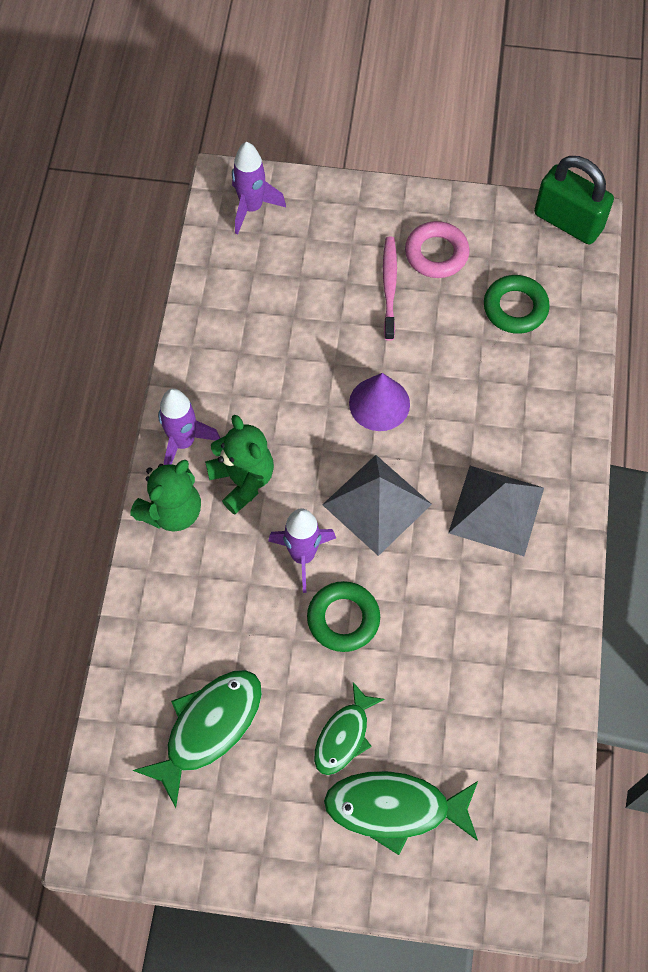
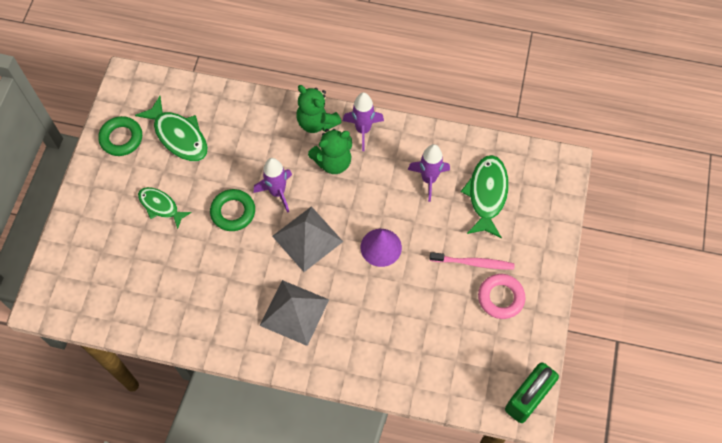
camera: 95 degrees right, 0 degrees up
purple rocket [232,142,286,234] -> purple rocket moved to [408,144,450,202]
green fish [324,771,478,855] -> green fish moved to [461,155,509,238]
green ring [484,275,550,334] -> green ring moved to [98,116,142,156]

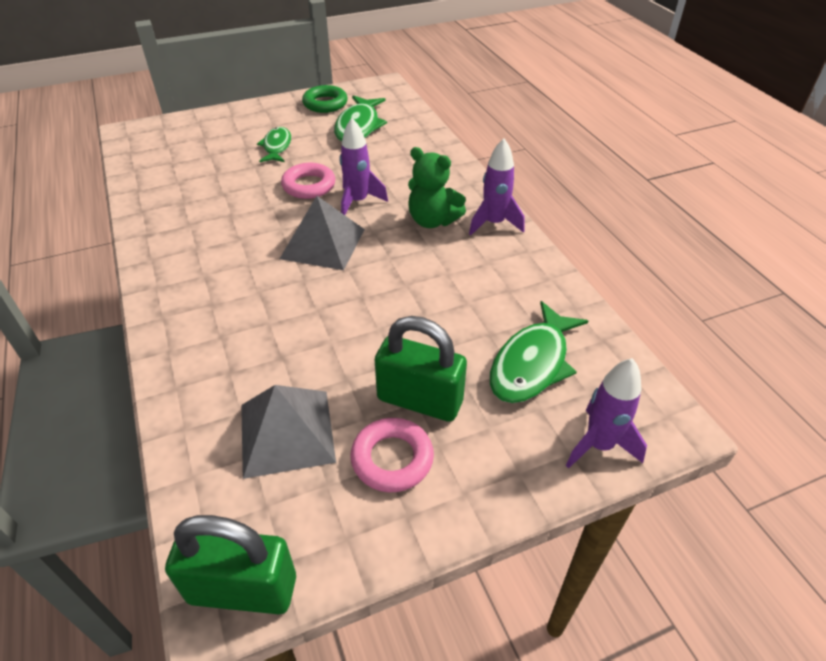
camera: 55 degrees right, 20 degrees down
green ring [210,189,255,231] -> pink ring [281,163,335,199]
grey pyramid [259,280,329,346] -> grey pyramid moved to [241,385,336,479]
green teddy bear [296,85,342,133] -> none
purple cone [361,229,402,267] -> none
purple rocket [408,144,450,202] -> purple rocket moved to [566,358,647,468]
pink toothbrush [430,252,515,270] -> green padlock [375,316,467,422]
green fish [461,155,509,238] -> green fish turned 150 degrees clockwise [490,301,588,403]

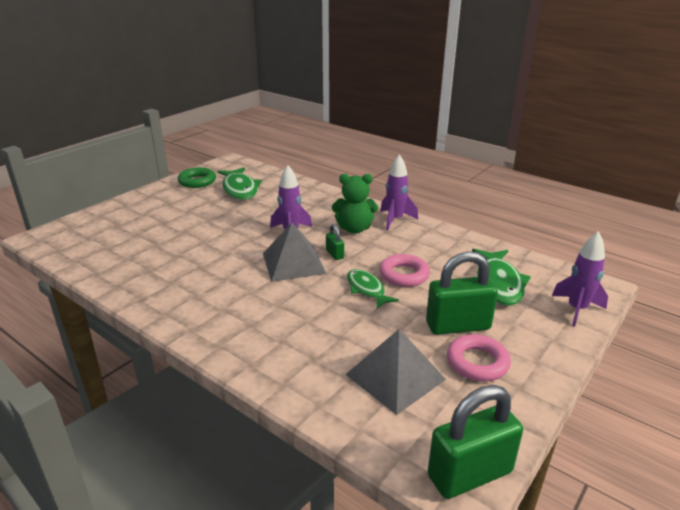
camera: 30 degrees left, 15 degrees down
green fish [257,127,291,162] -> green fish moved to [347,269,399,309]
pink ring [281,163,335,199] -> pink ring moved to [379,254,430,287]
none -> green padlock [326,224,344,260]

